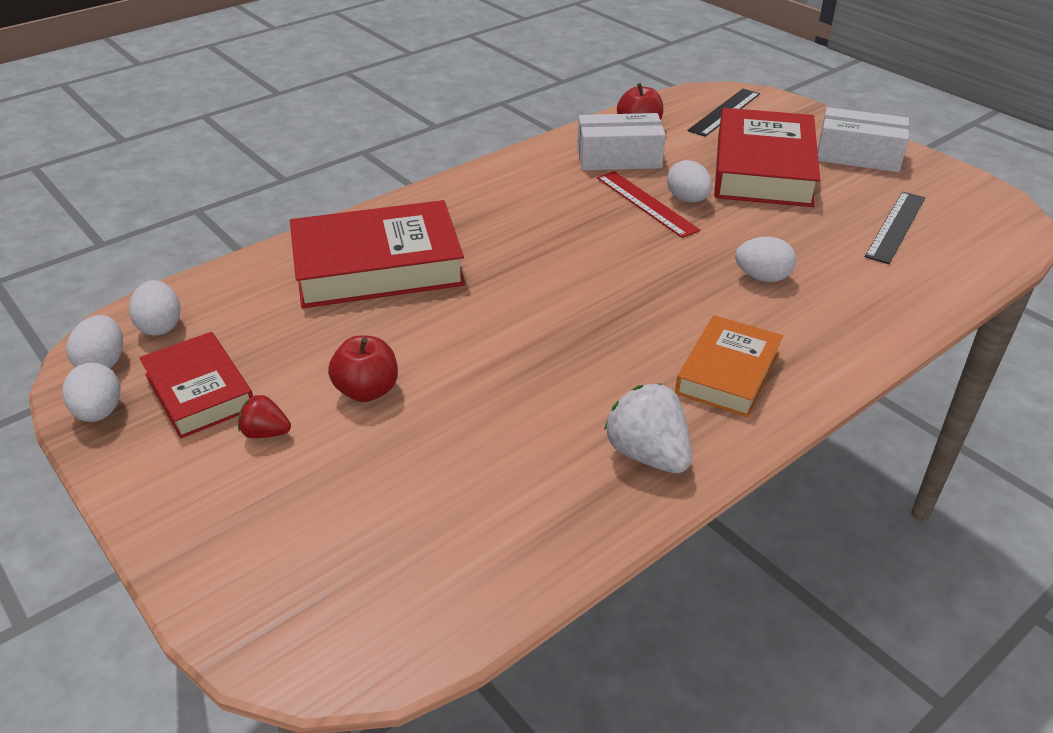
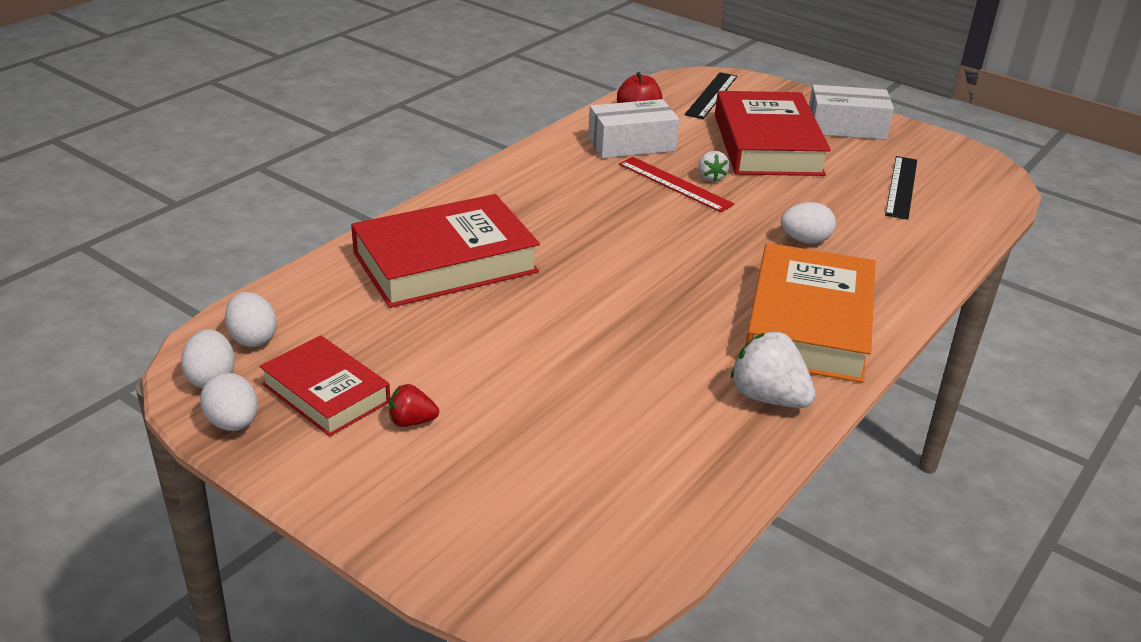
camera: 15 degrees left, 5 degrees down
red apple [328,336,398,402] -> none
white egg [667,160,712,202] -> white strawberry [698,151,729,182]
orange book [675,315,783,417] -> orange book [745,243,875,383], size x1.68

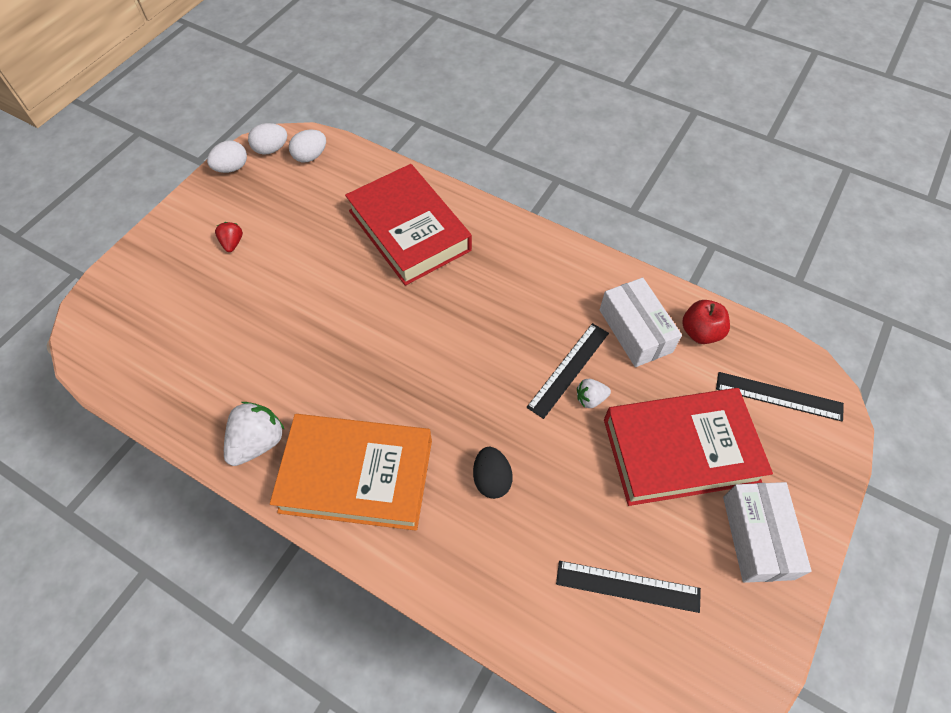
camera: 85 degrees right, 25 degrees up
red book [260,335,390,436] -> none
red ruler [619,157,734,212] -> black ruler [526,323,609,419]
white egg [781,202,836,244] -> black egg [473,447,513,499]

